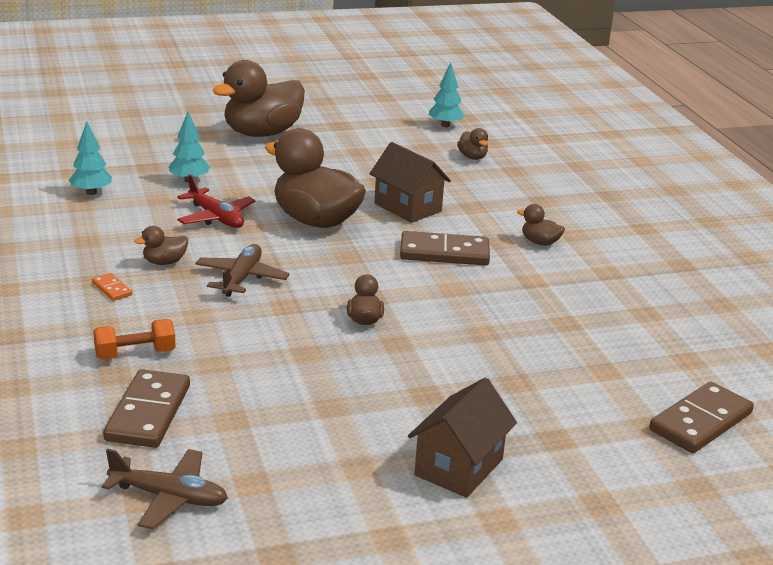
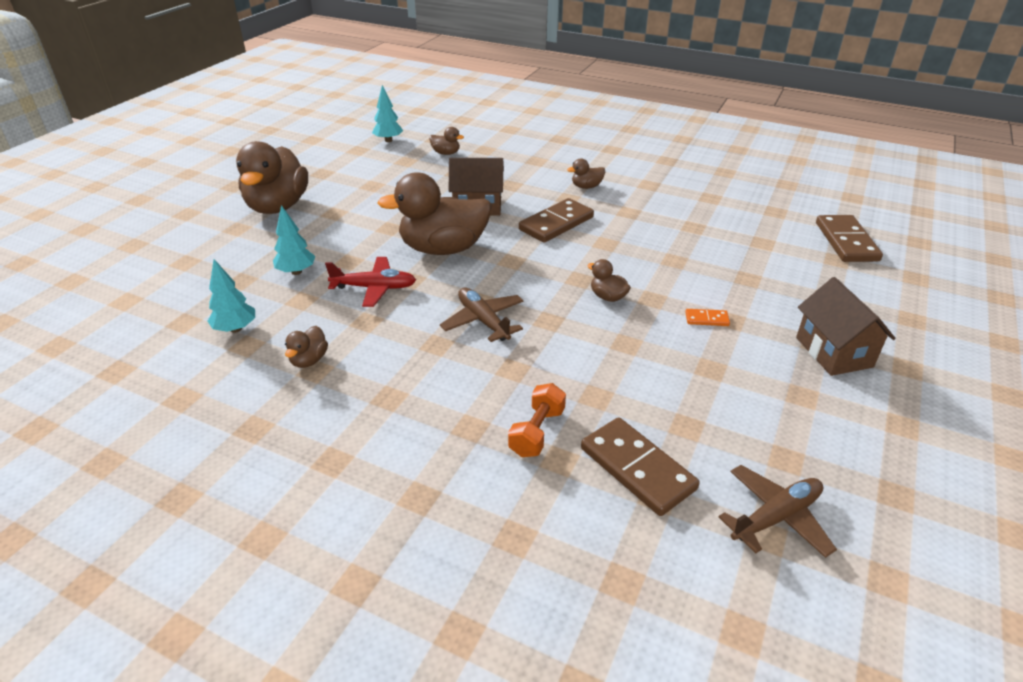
camera: 45 degrees left, 10 degrees up
orange domino [92,273,132,301] -> orange domino moved to [685,309,730,326]
brown duck [134,226,188,265] -> brown duck moved to [285,326,328,368]

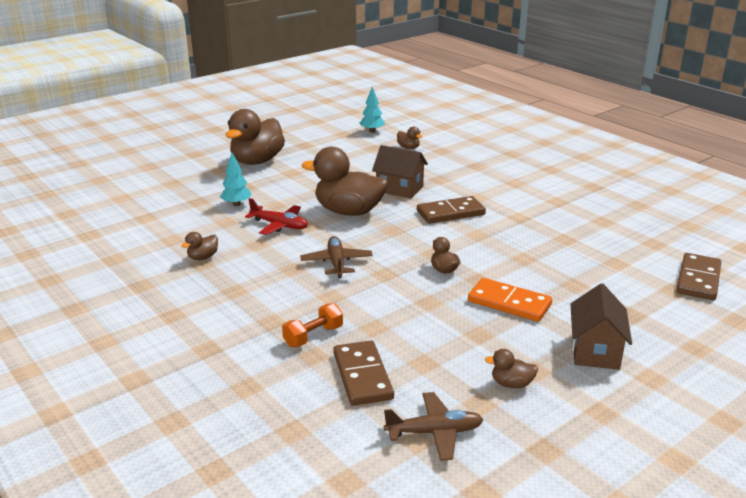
camera: 25 degrees right, 10 degrees down
turquoise tree [208,259,255,333] -> none
brown duck [567,159,605,189] -> brown duck moved to [485,349,538,388]
orange domino [685,309,730,326] -> orange domino [468,278,552,322], size x2.14

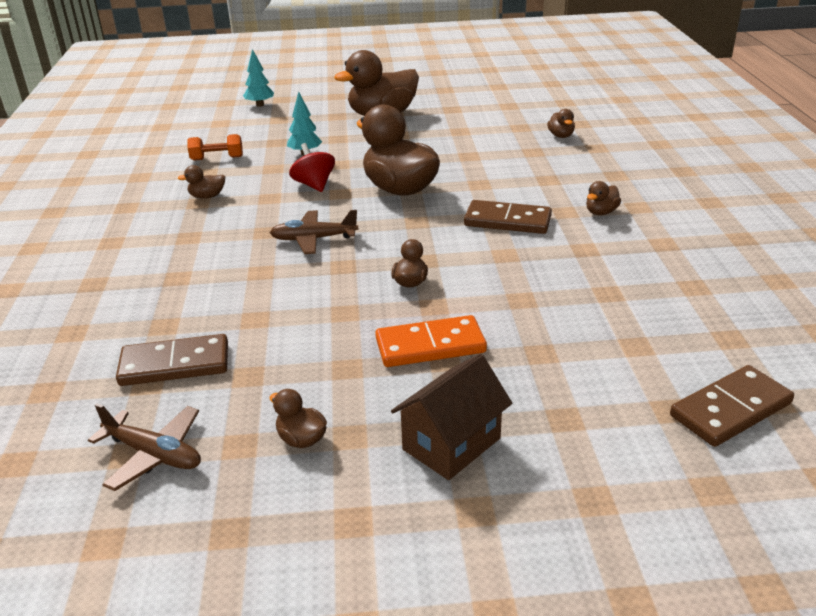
camera: 35 degrees right, 5 degrees up
red plane [245,198,308,235] -> red spinning top [289,143,335,192]
orange dumbbell [282,303,343,347] -> orange dumbbell moved to [187,134,243,161]
brown plane [300,236,373,278] -> brown plane turned 120 degrees counterclockwise [270,210,358,254]
brown domino [333,340,394,406] -> brown domino turned 60 degrees clockwise [116,334,228,386]
turquoise tree [360,86,385,133] -> turquoise tree moved to [243,49,274,107]
brown house [372,145,428,199] -> none
orange domino [468,278,552,322] -> orange domino turned 75 degrees counterclockwise [375,315,487,367]
none -> brown duck [586,181,621,215]

